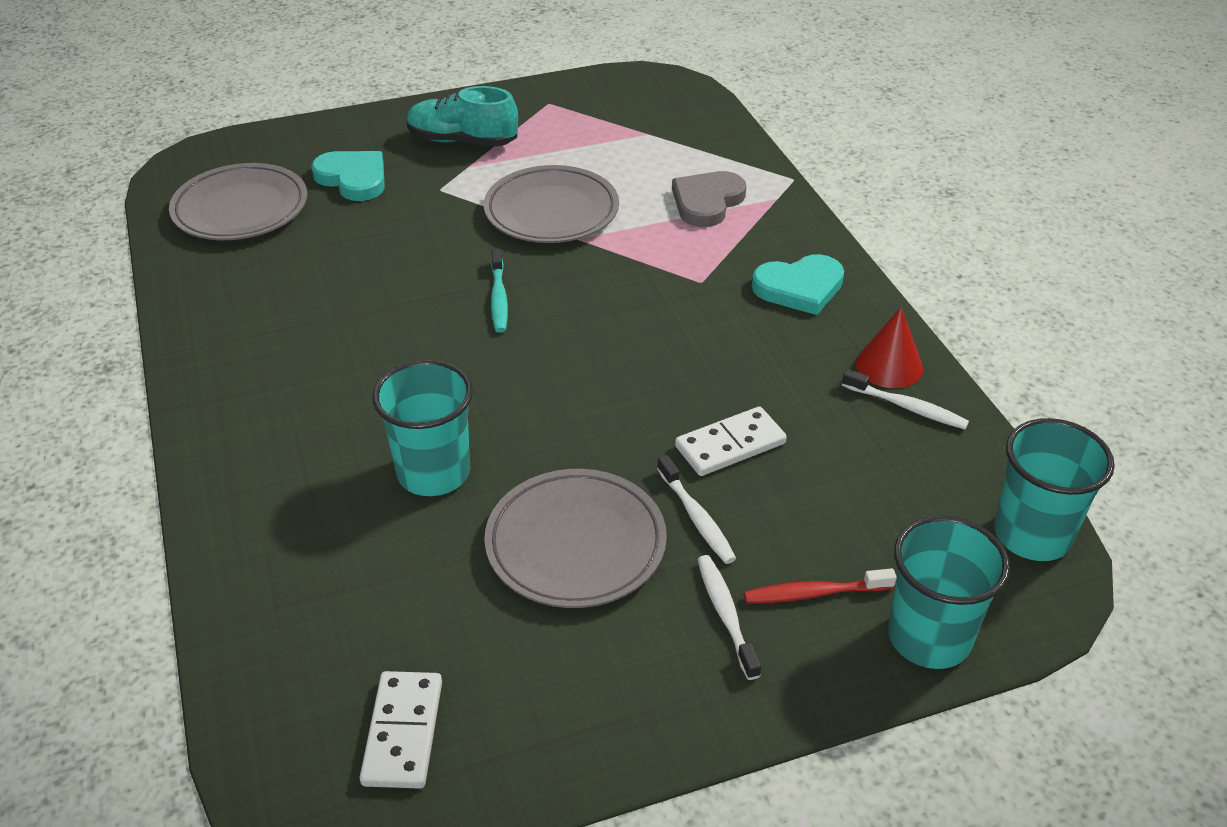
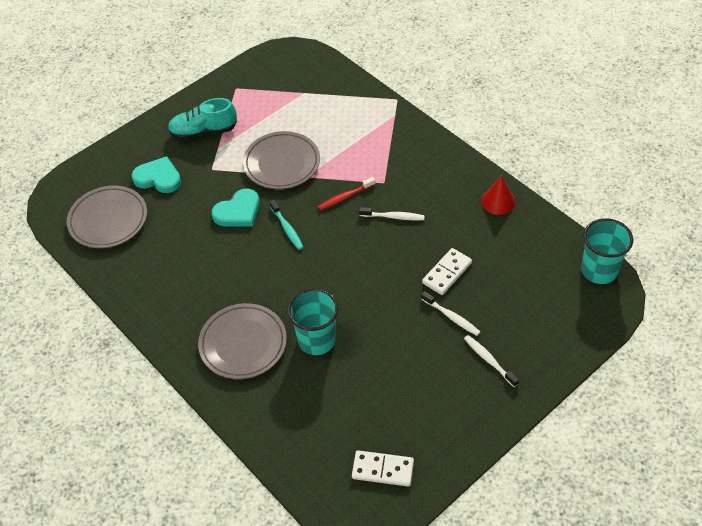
camera: 20 degrees left, 10 degrees up
white domino [360,671,442,789] -> white domino turned 60 degrees counterclockwise [352,450,414,487]
grey plate [484,469,667,608] -> grey plate moved to [198,303,287,379]
grey heart [672,171,746,227] -> none
red toothbrush [744,568,897,603] -> red toothbrush moved to [318,177,376,211]
turquoise heart [752,254,844,315] -> turquoise heart moved to [212,189,260,227]
white toothbrush [842,369,969,429] -> white toothbrush moved to [359,207,425,220]
turquoise cup [888,515,1010,669] -> none

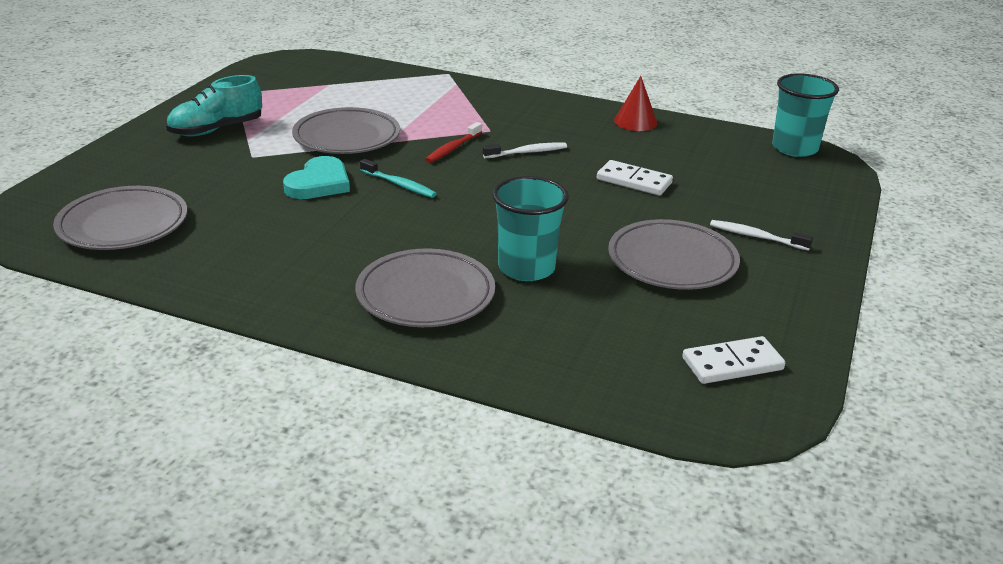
camera: 30 degrees left, 20 degrees down
turquoise heart [132,156,181,193] -> none
white toothbrush [421,291,480,336] -> none
white domino [422,248,472,295] -> white domino turned 75 degrees counterclockwise [597,160,673,196]
none -> grey plate [608,219,740,290]

